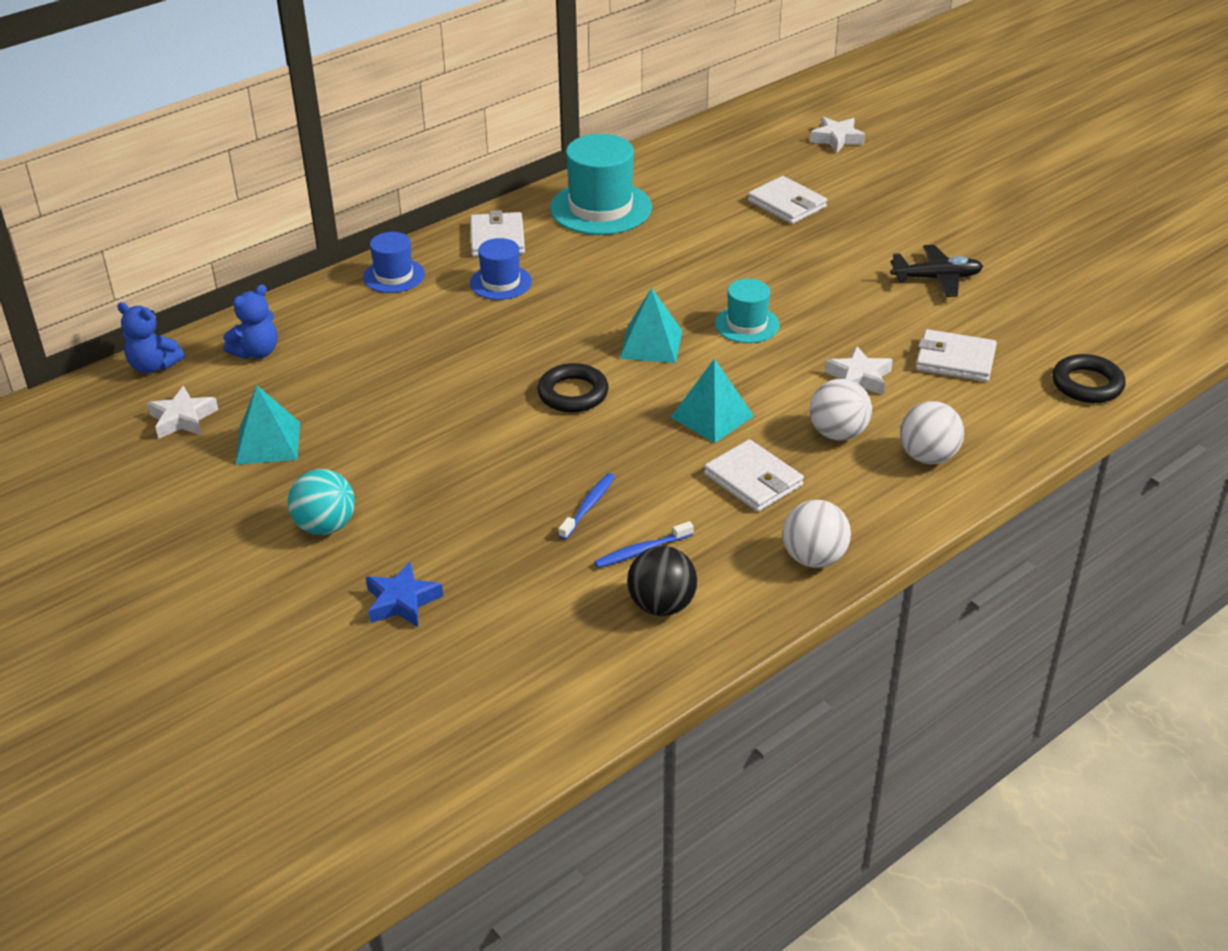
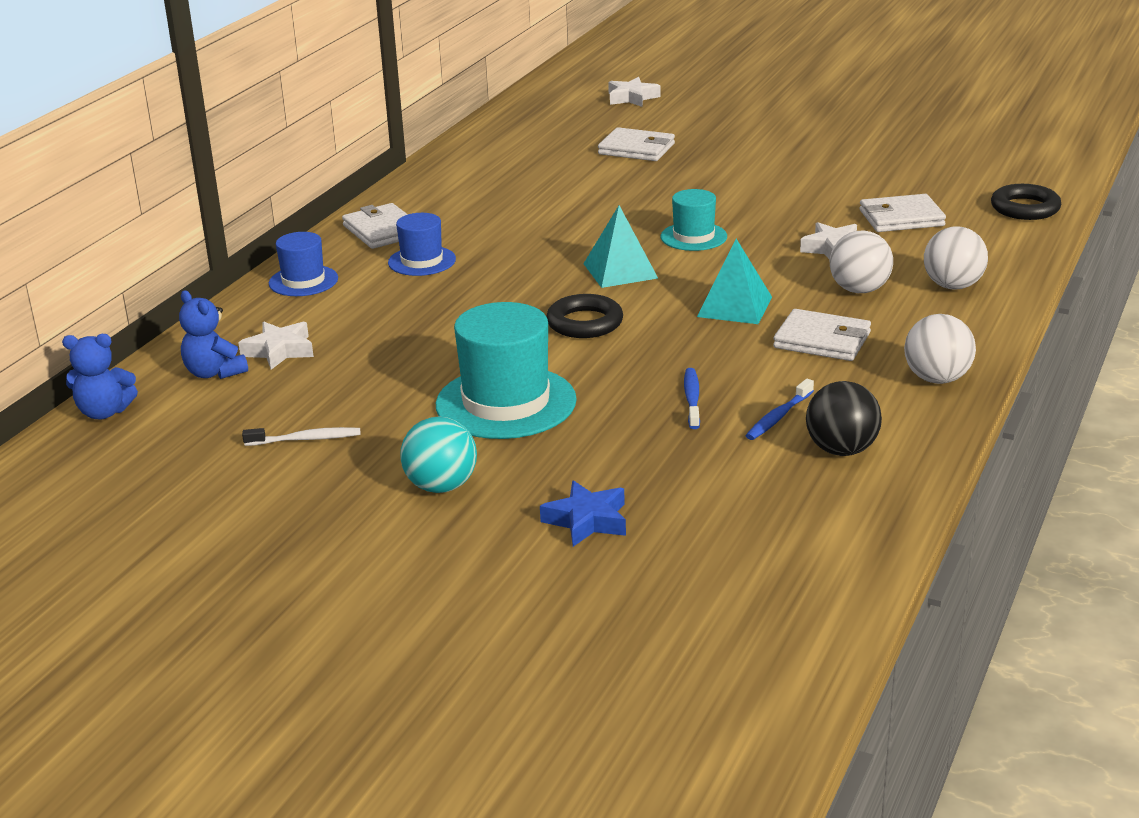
camera: 25 degrees left, 10 degrees down
white star [147,386,218,439] -> white star moved to [238,321,314,370]
blue teddy bear [223,284,278,359] -> blue teddy bear turned 120 degrees clockwise [179,290,248,379]
turquoise pyramid [235,385,300,465] -> white toothbrush [242,427,361,446]
turquoise hat [550,134,652,235] -> turquoise hat moved to [436,302,577,439]
black plane [891,245,983,297] -> none

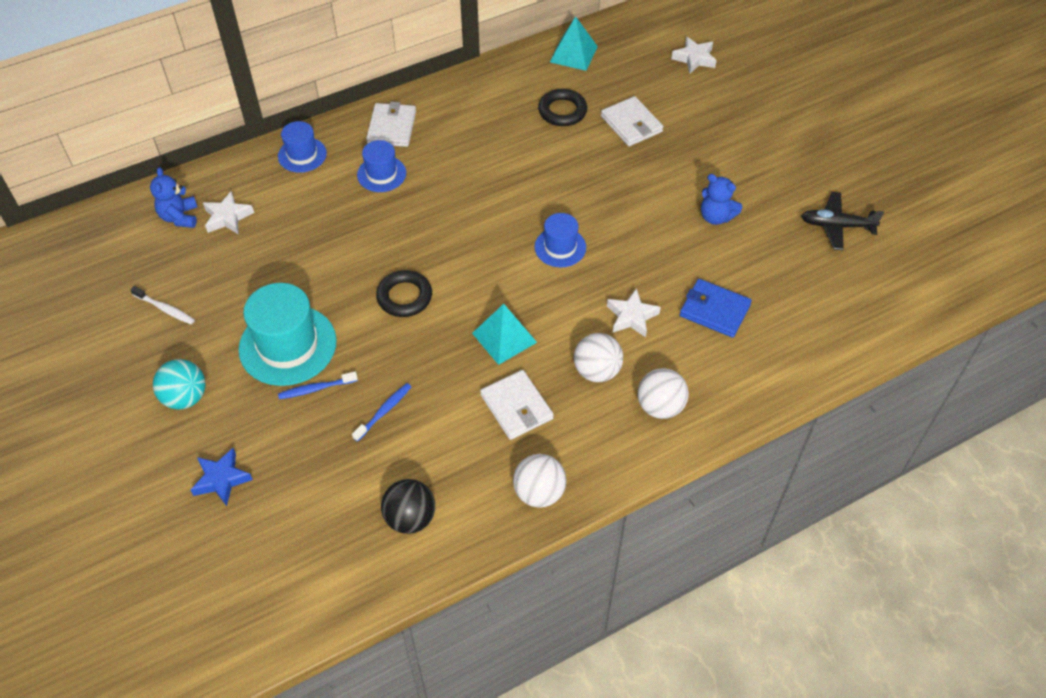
camera: 35 degrees right, 25 degrees up
blue teddy bear [62,334,138,419] -> blue teddy bear moved to [701,174,743,225]
turquoise pyramid [583,205,658,288] -> turquoise pyramid moved to [550,16,598,71]
turquoise hat [661,189,727,251] -> blue hat [535,213,586,267]
blue toothbrush [745,379,814,440] -> blue toothbrush moved to [278,371,358,399]
white wallet [859,194,946,232] -> blue wallet [680,279,752,338]
black ring [991,184,1061,220] -> black ring moved to [538,89,587,126]
none -> black plane [801,192,884,250]

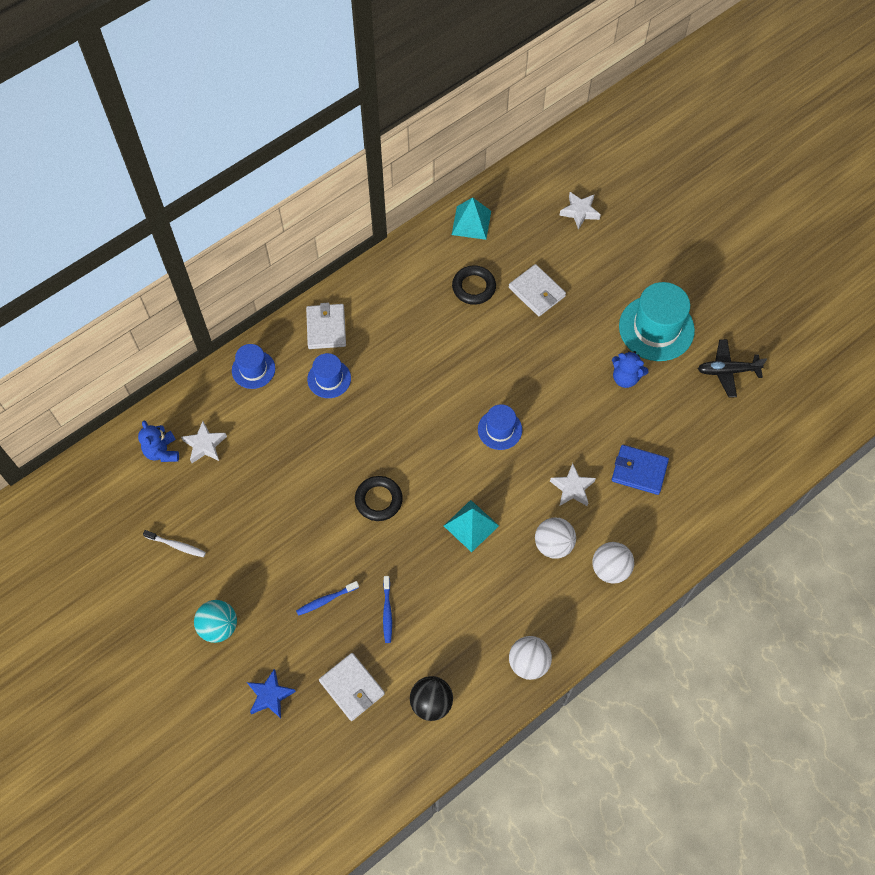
camera: 10 degrees left, 10 degrees up
turquoise hat [238,283,337,386] -> turquoise hat moved to [619,282,695,361]
blue toothbrush [352,383,411,442] -> blue toothbrush turned 150 degrees clockwise [383,576,392,643]
white wallet [480,370,554,440] -> white wallet moved to [319,653,385,721]

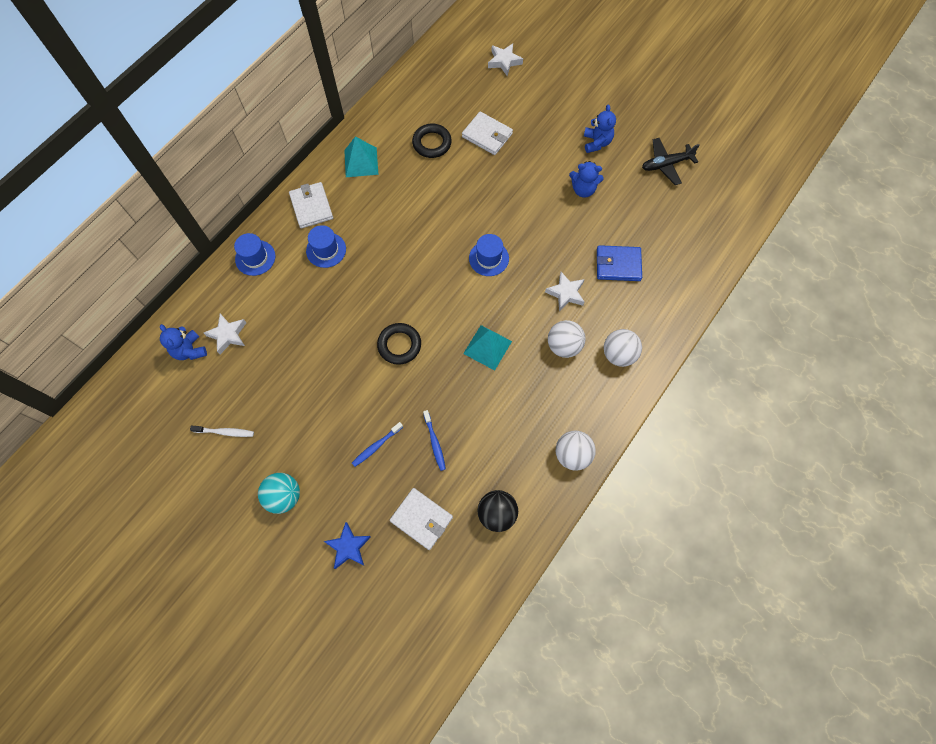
camera: 15 degrees left, 5 degrees up
turquoise pyramid [452,197,491,240] -> turquoise pyramid moved to [344,137,378,177]
turquoise hat [619,282,695,361] -> blue teddy bear [584,104,616,153]

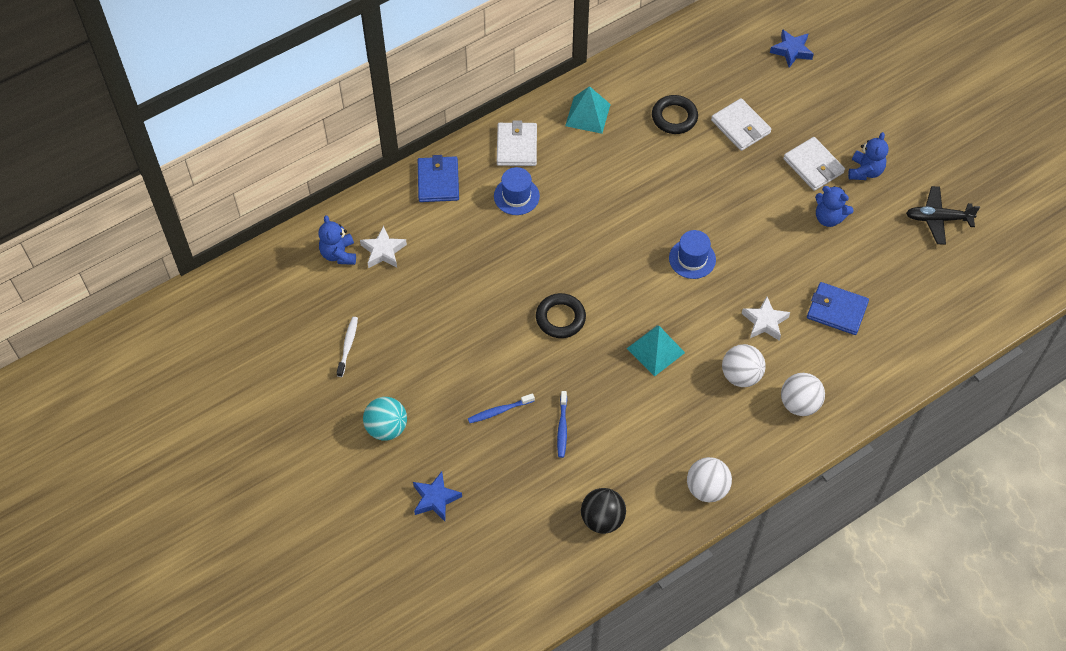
camera: 20 degrees right, 10 degrees down
white toothbrush [190,426,254,437] -> white toothbrush turned 105 degrees counterclockwise [336,317,358,377]
blue hat [234,233,276,276] -> blue wallet [418,155,459,202]
white wallet [390,488,453,550] -> white wallet moved to [783,137,845,191]
white star [488,43,523,76] -> blue star [770,29,814,68]

